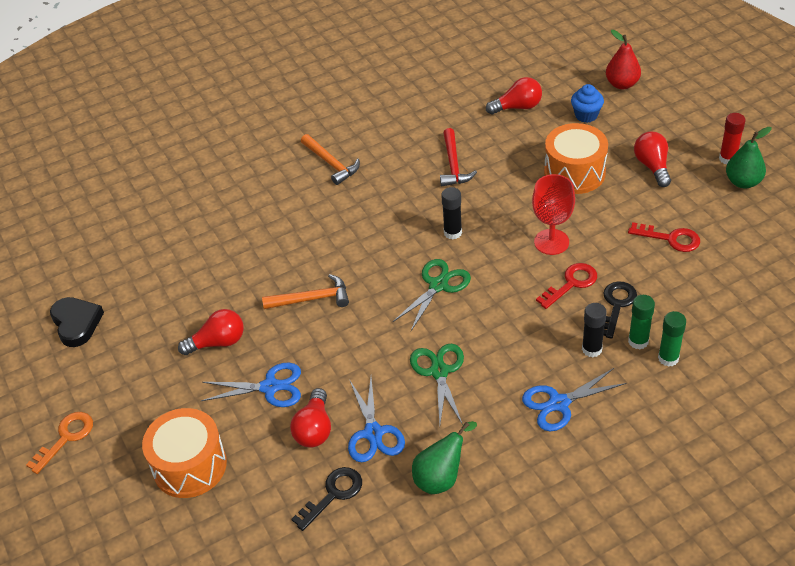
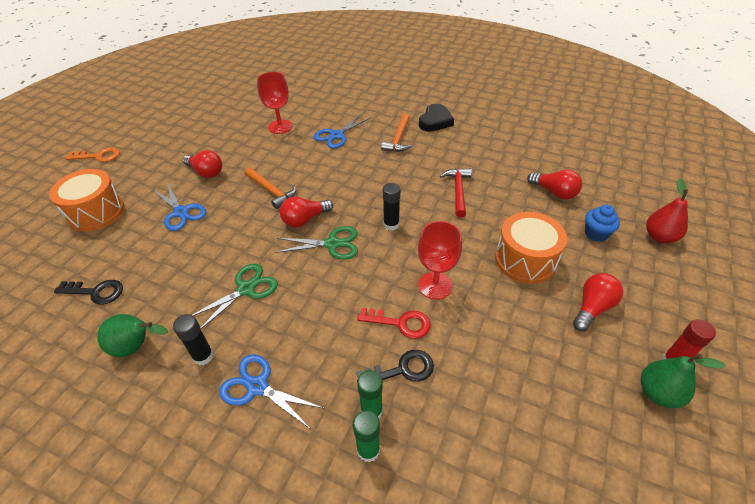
camera: 50 degrees right, 0 degrees up
black heart [50,297,104,347] -> black heart moved to [419,104,454,132]
red light bulb [290,388,331,448] -> red light bulb moved to [280,197,333,228]
blue scissors [348,378,405,462] -> blue scissors moved to [314,114,370,149]
red hammer [440,128,477,186] -> red hammer turned 135 degrees clockwise [440,168,472,218]
black glue stick [582,303,607,357] -> black glue stick moved to [173,314,214,366]
red key [628,222,700,252] -> none
none -> red goblet [257,72,292,134]

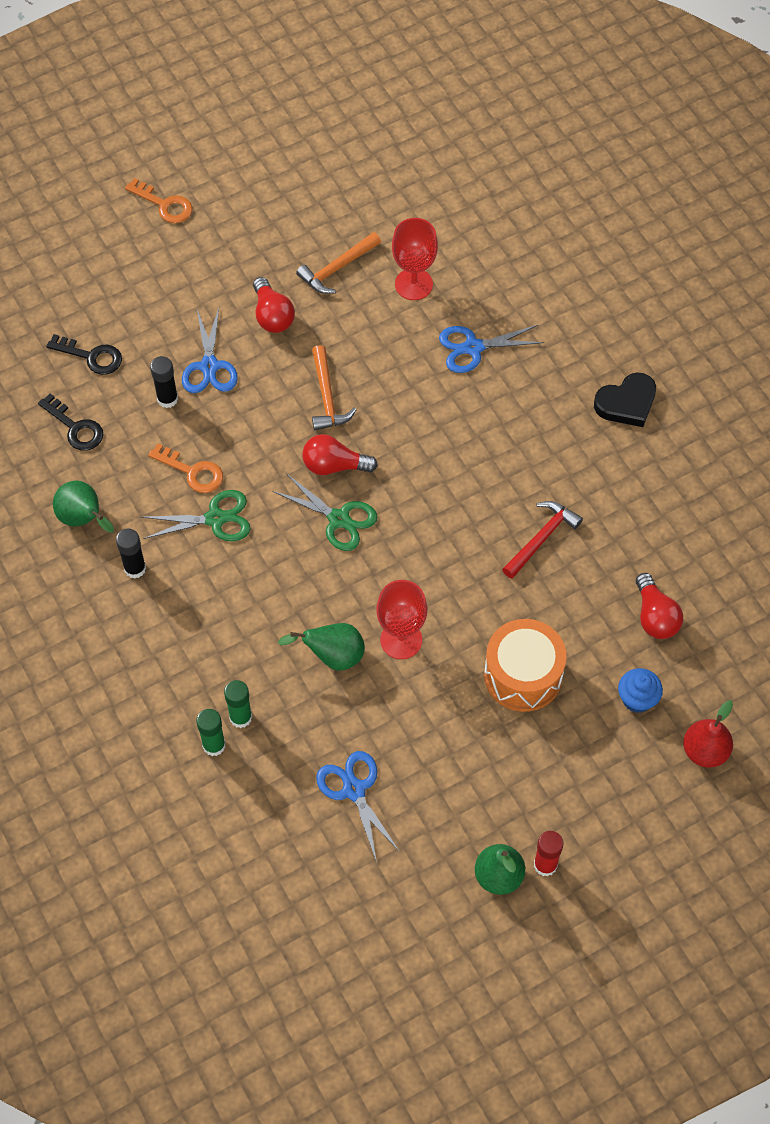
camera: 35 degrees right, 15 degrees up
orange drum [49,169,124,232] -> none
blue scissors [219,354,325,428] -> blue scissors moved to [316,751,400,862]
black key [356,350,434,381] -> black key moved to [46,334,122,375]
red key [358,308,431,339] -> green pear [278,623,365,671]
orange hammer [381,114,412,152] -> orange hammer moved to [296,232,381,294]
black glue stick [383,183,400,231] -> black glue stick moved to [150,356,178,408]
red light bulb [573,273,623,331] -> none
none -> orange key [148,443,223,493]

